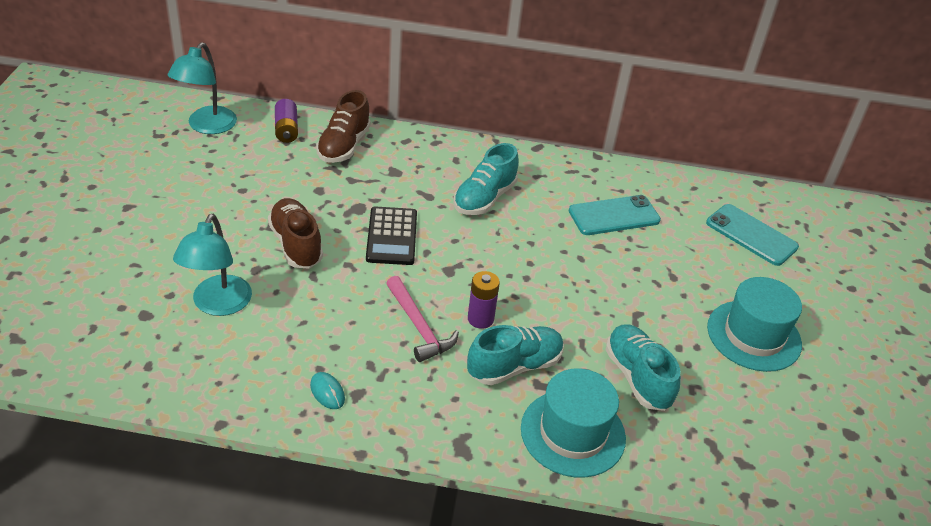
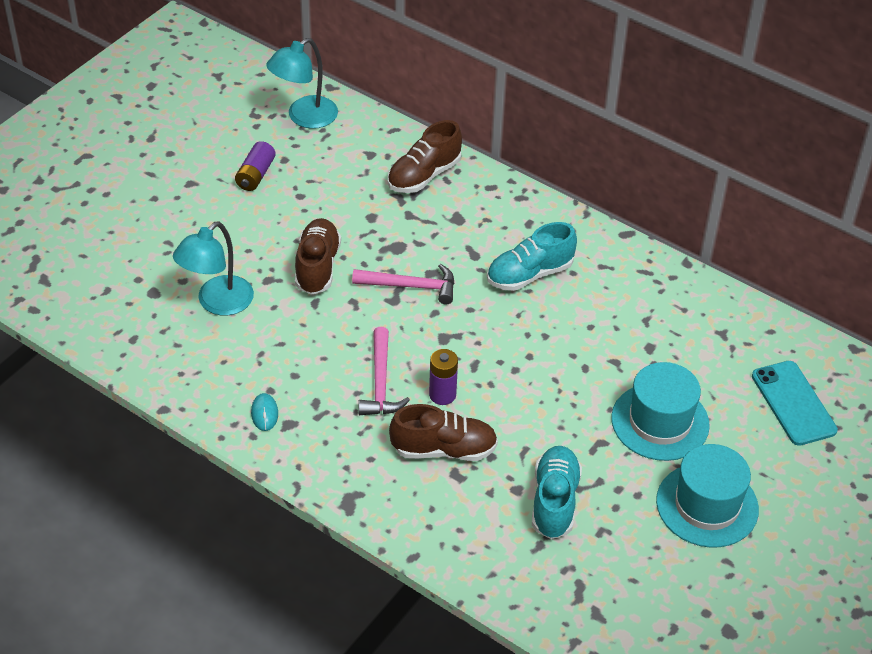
camera: 30 degrees right, 5 degrees up
purple battery [275,99,298,143] -> purple battery moved to [235,141,276,191]
black calculator [366,206,417,265] -> pink hammer [352,264,455,304]
turquoise shoe [467,325,564,385] -> brown shoe [389,404,498,461]
turquoise hat [521,368,626,478] -> turquoise hat moved to [611,362,710,461]
turquoise phone [569,195,661,235] -> none

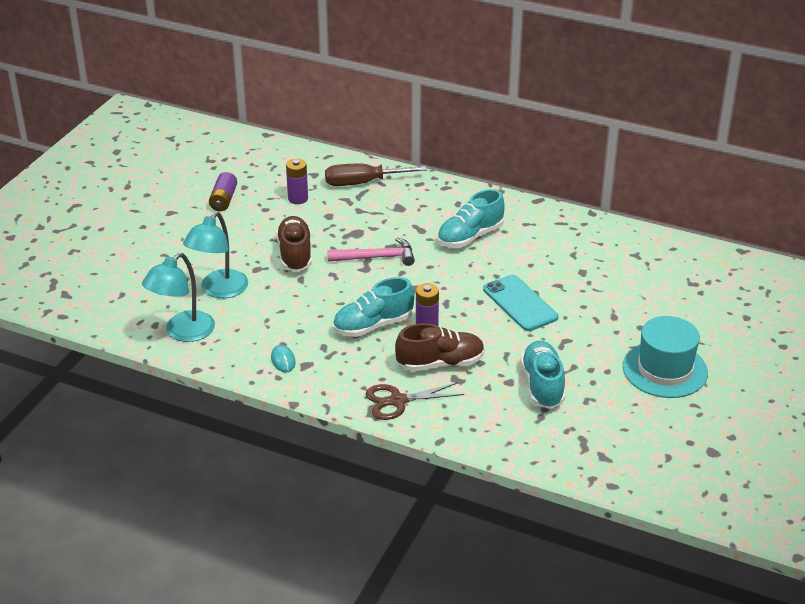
camera: 10 degrees left, 10 degrees down
turquoise lamp [266,38,338,129] -> turquoise lamp moved to [142,253,215,342]
pink hammer [358,327,410,415] -> turquoise shoe [333,277,415,337]
brown shoe [388,120,462,193] -> brown screwdriver [325,164,427,186]
turquoise hat [611,362,710,461] -> none
turquoise phone [752,361,838,446] -> turquoise phone moved to [483,275,558,331]
none -> purple battery [286,159,308,204]
none -> brown scissors [366,382,464,420]

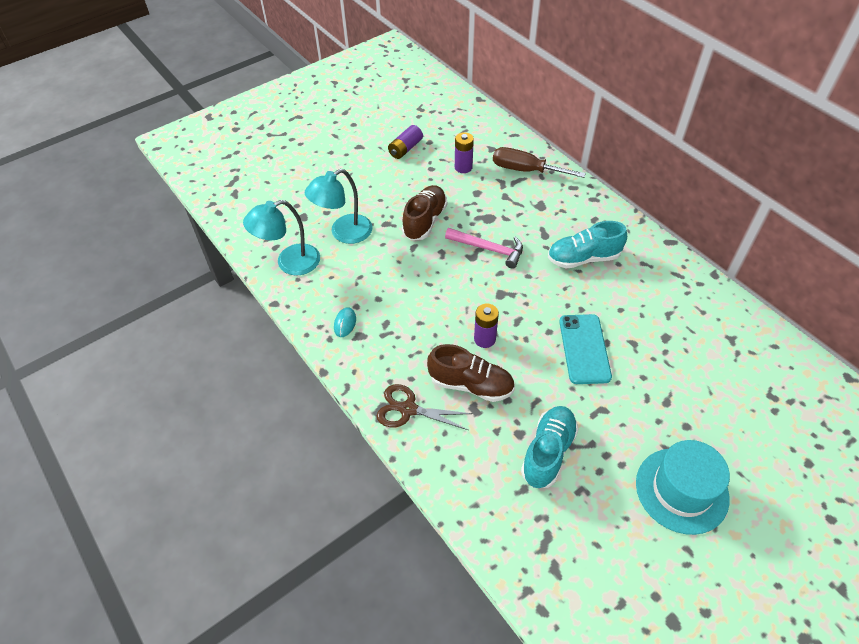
camera: 30 degrees right, 15 degrees up
turquoise shoe [333,277,415,337] -> none

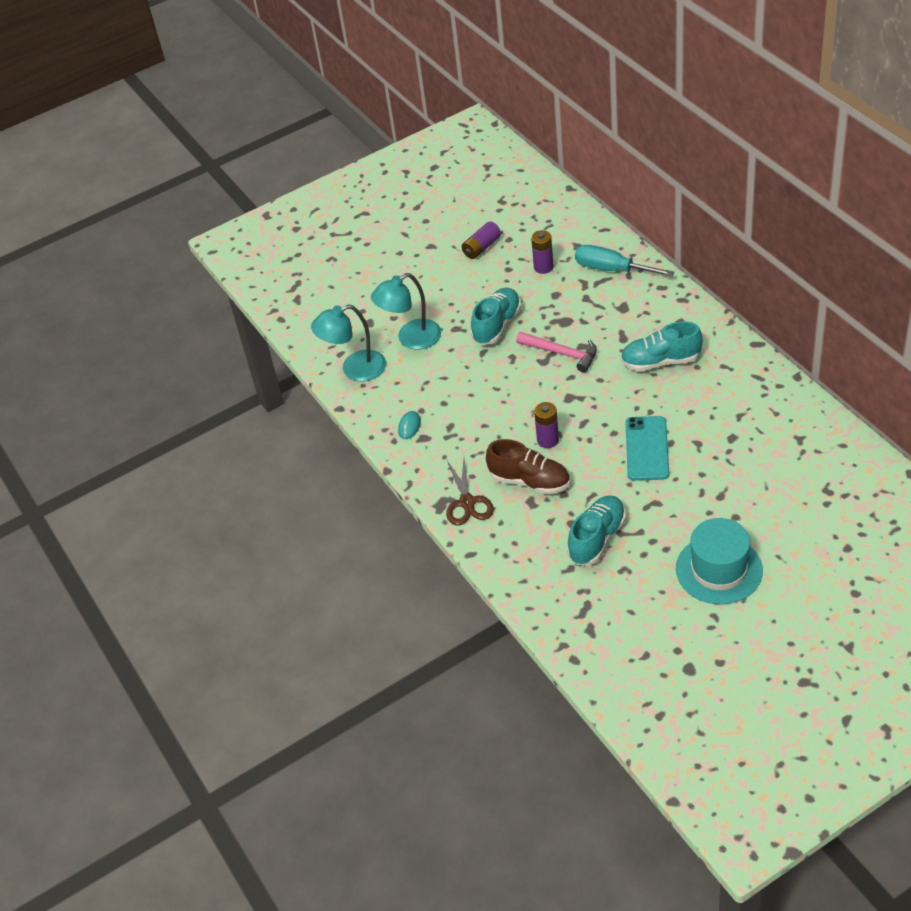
camera: 10 degrees right, 5 degrees down
brown scissors [377,384,473,430] -> brown scissors turned 120 degrees counterclockwise [446,458,494,526]
brown shoe [402,185,447,240] -> turquoise shoe [471,288,521,345]
brown screwdriver [493,147,586,178] -> turquoise screwdriver [575,245,675,277]

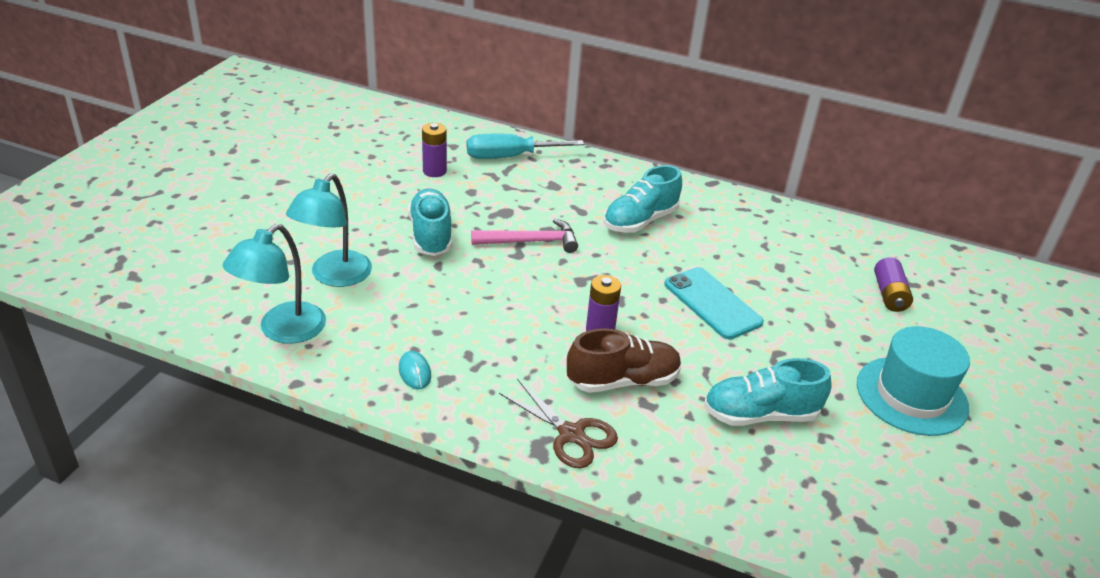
camera: 45 degrees left, 10 degrees down
purple battery [462,221,501,259] -> purple battery moved to [874,257,913,312]
turquoise shoe [567,495,626,565] -> turquoise shoe turned 90 degrees counterclockwise [704,358,832,426]

